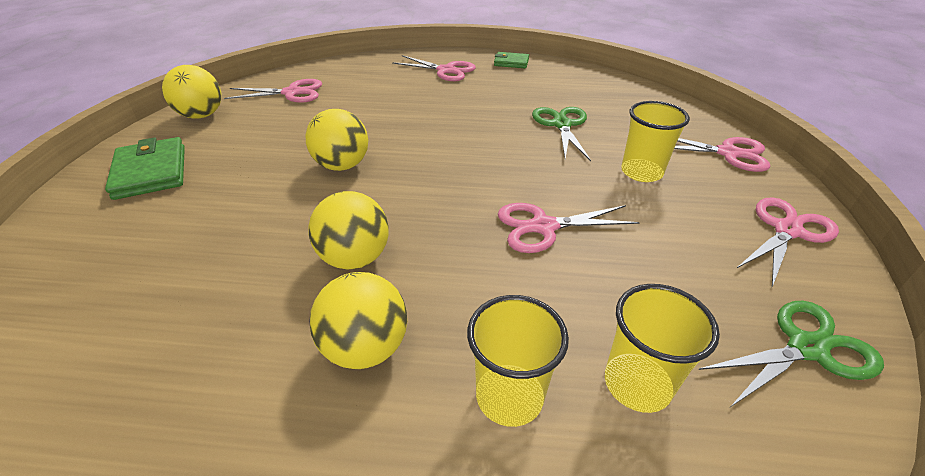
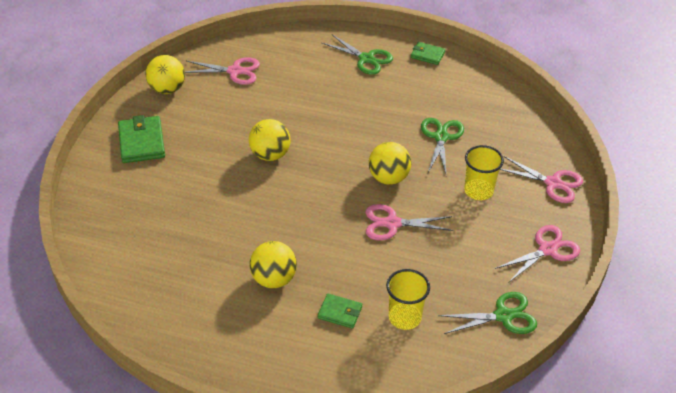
camera: 10 degrees right, 5 degrees up
yellow ball [308,191,389,270] -> yellow ball moved to [369,142,411,185]
pink scissors [392,55,476,81] -> green scissors [322,34,393,75]
yellow cup [467,295,569,427] -> green wallet [318,294,362,329]

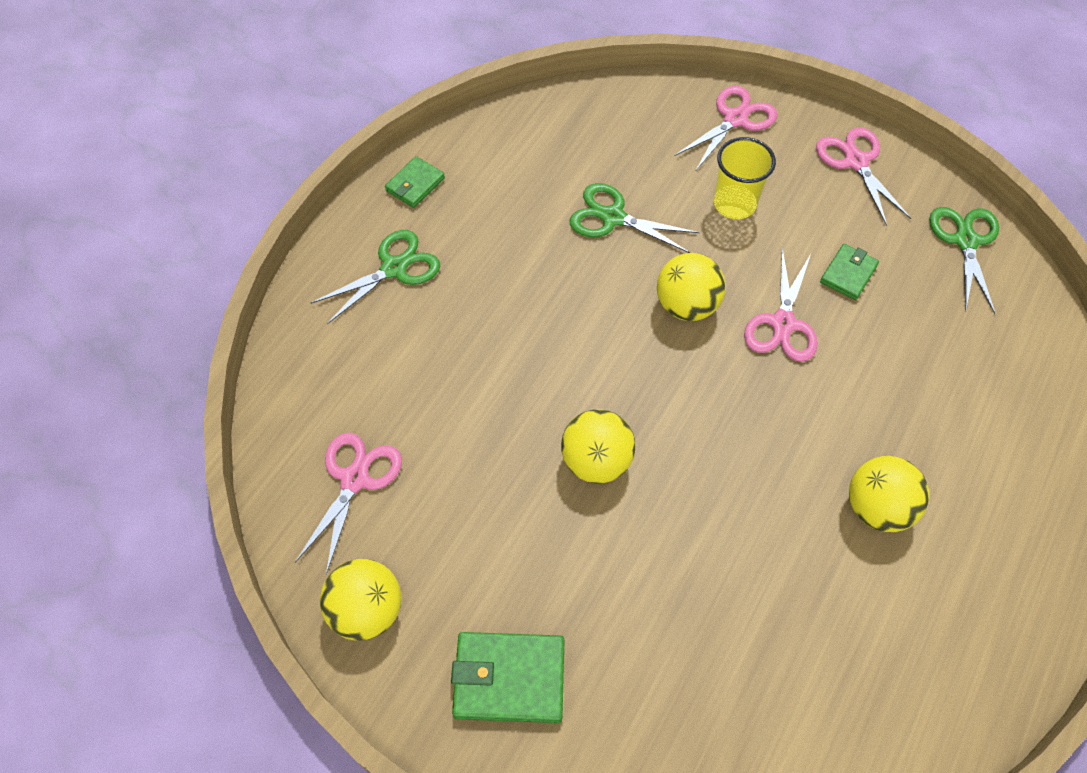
camera: 75 degrees left, 15 degrees up
green wallet [318,294,362,329] -> green wallet moved to [820,244,879,300]
yellow cup [386,269,430,330] -> none

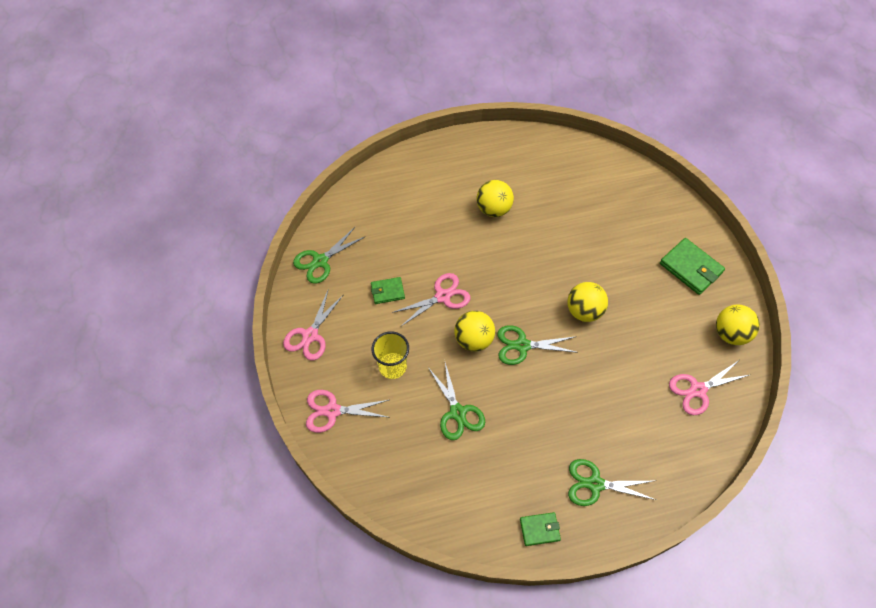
camera: 135 degrees left, 0 degrees up
none -> green scissors [497,325,579,365]

